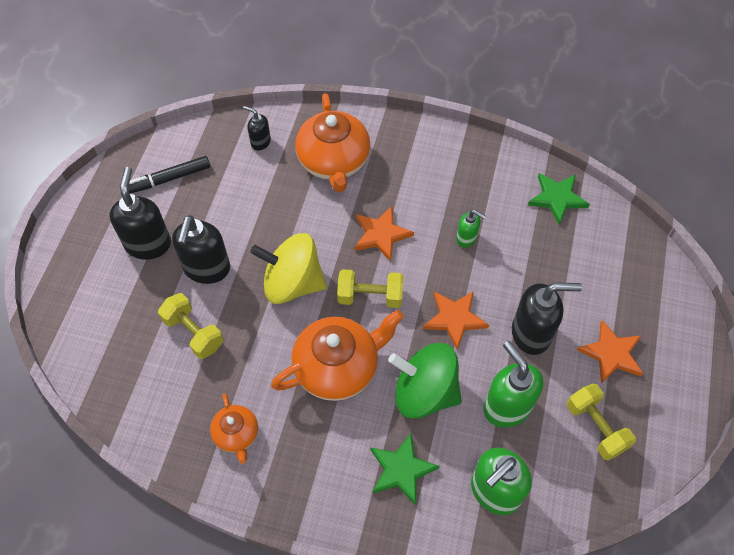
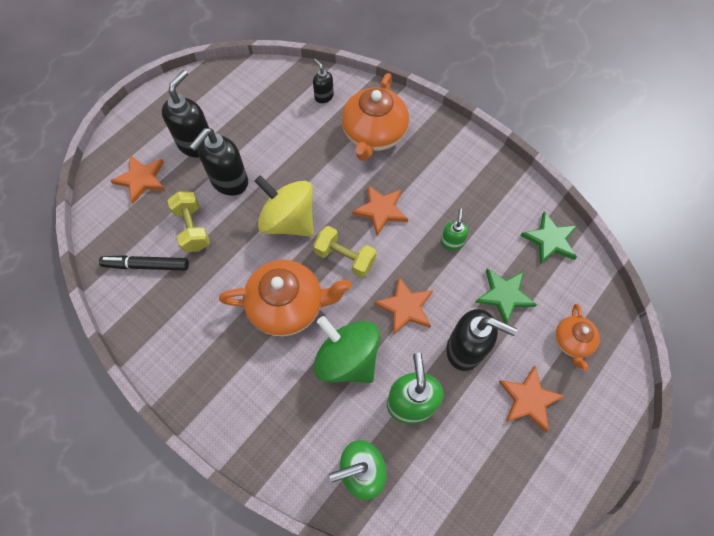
camera: 25 degrees right, 5 degrees up
black marker [128,156,210,194] -> black marker moved to [99,255,189,270]
orange teapot [210,393,258,464] -> orange teapot moved to [555,304,600,371]
green star [370,433,440,505] -> green star moved to [475,269,537,324]
green soap dispenser [456,210,486,248] -> green soap dispenser turned 135 degrees counterclockwise [441,209,468,251]
yellow dumbbell [567,384,636,460] -> none
none -> orange star [110,155,165,204]

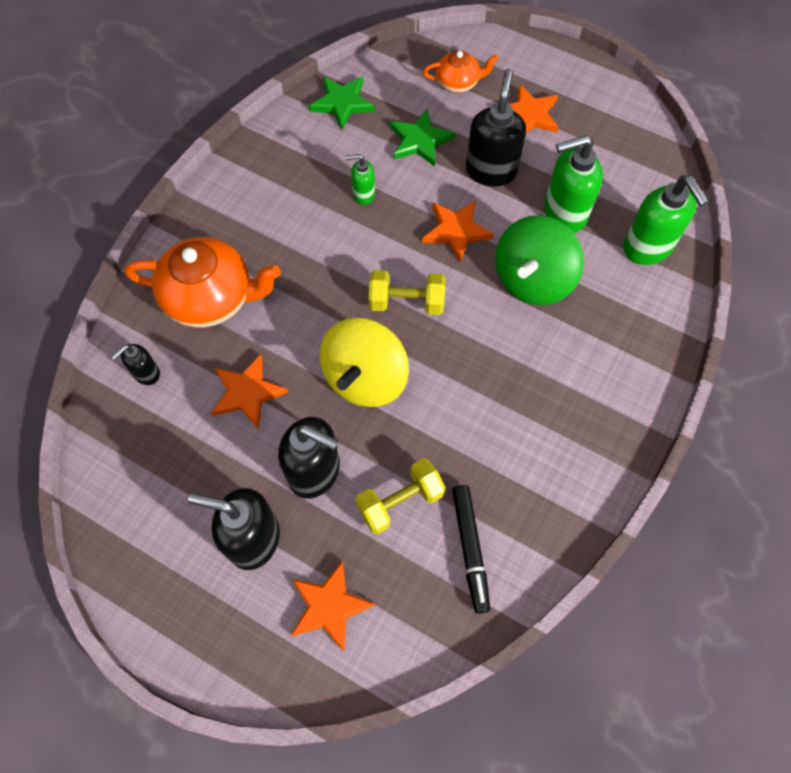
camera: 100 degrees left, 0 degrees up
orange teapot [219,260,352,336] -> none
yellow dumbbell [313,226,376,278] -> yellow dumbbell turned 75 degrees clockwise [368,270,446,315]
orange star [352,185,408,236] -> orange star moved to [211,354,288,428]

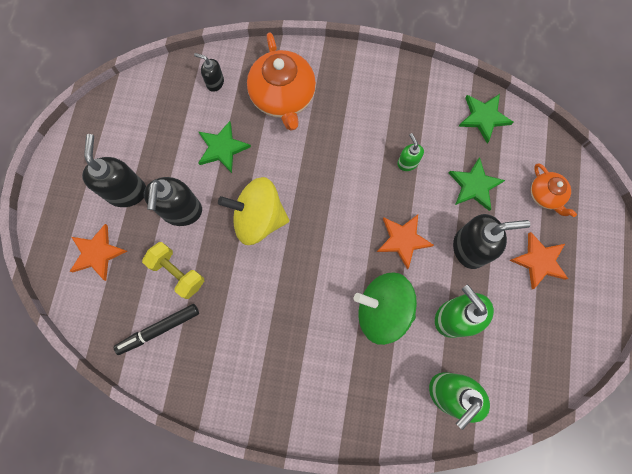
camera: 70 degrees right, 10 degrees up
orange star [211,354,288,428] -> green star [198,121,251,173]
yellow dumbbell [368,270,446,315] -> none

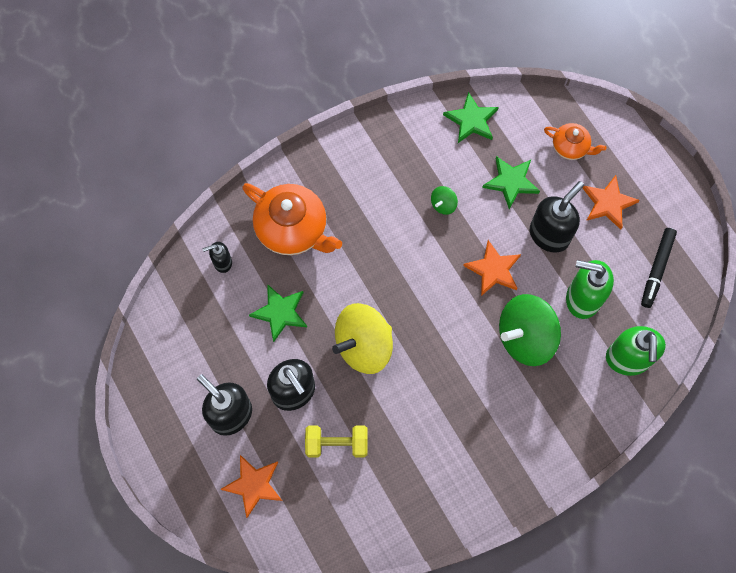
camera: 40 degrees left, 5 degrees down
black marker [114,304,199,355] -> black marker moved to [641,228,677,308]
green soap dispenser [397,133,424,171] -> green spinning top [431,186,458,215]

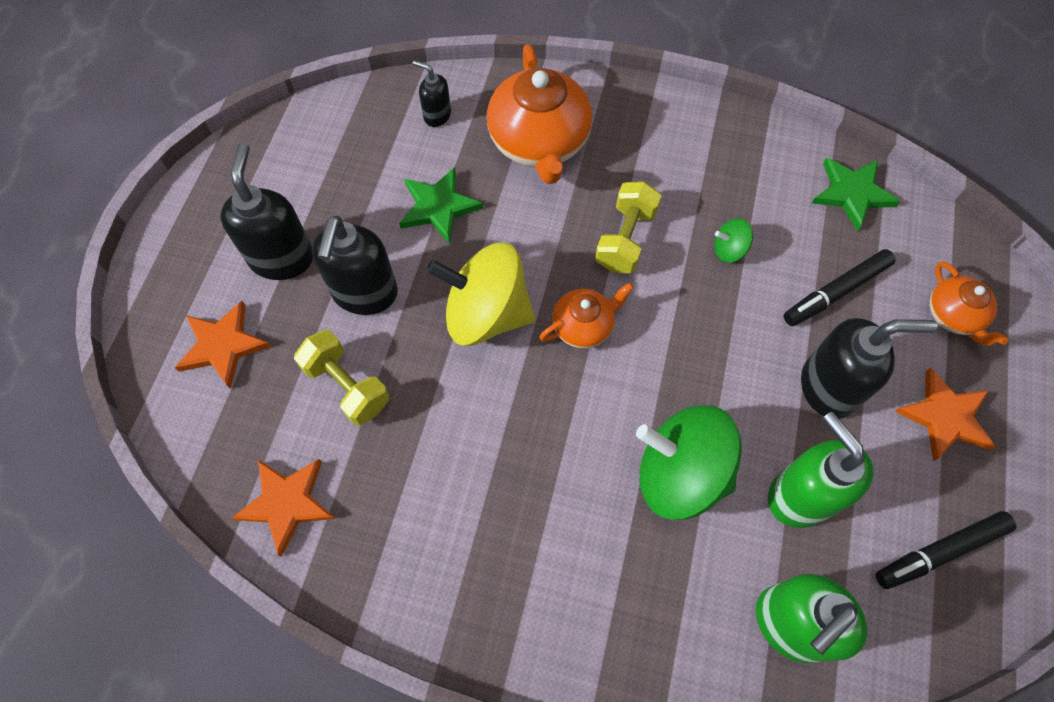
camera: 45 degrees right, 5 degrees down
orange star [463,240,521,296] -> orange star moved to [232,459,335,557]
green star [482,156,540,209] -> black marker [784,249,895,326]
none -> orange teapot [540,283,634,349]
none -> yellow dumbbell [595,181,662,273]

